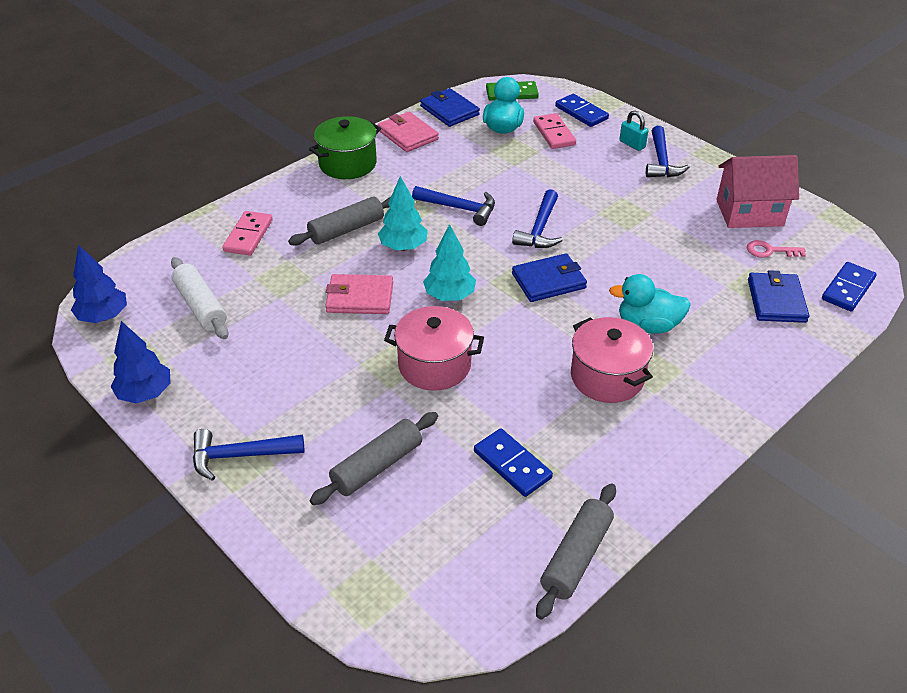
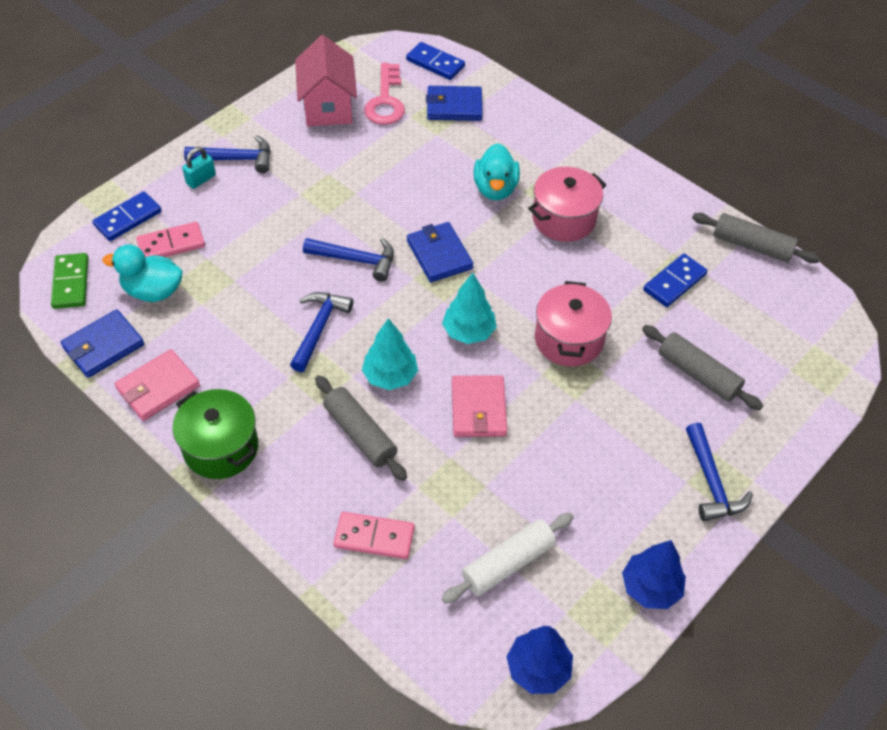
camera: 95 degrees left, 10 degrees up
pink key [747,240,806,258] -> pink key [364,63,405,125], size x1.71

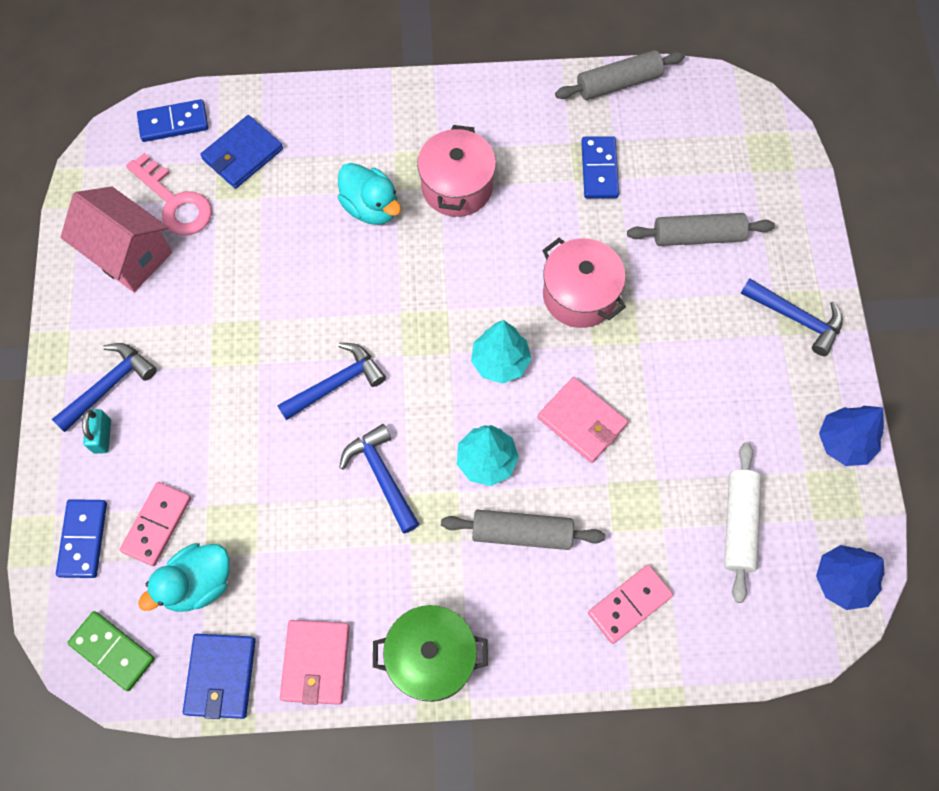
camera: 45 degrees left, 15 degrees up
blue wallet [407,222,473,282] -> none

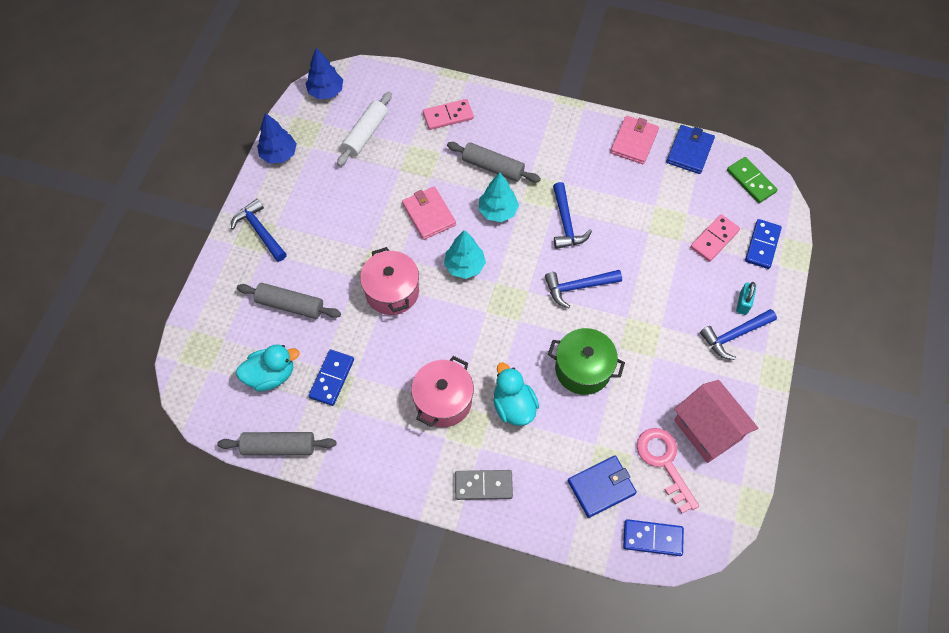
camera: 160 degrees left, 5 degrees down
turquoise duck [138,543,230,612] -> turquoise duck moved to [236,344,300,392]
green pot [373,605,488,702] -> green pot moved to [548,328,625,395]
none -> grey domino [455,470,513,500]

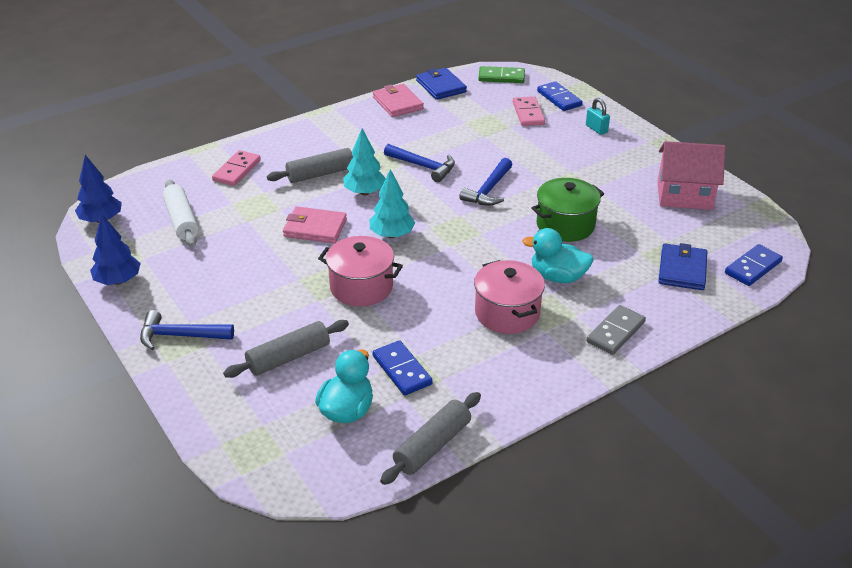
camera: 50 degrees left, 25 degrees down
pink key [637,428,699,514] -> none
blue hammer [700,309,777,360] -> none

